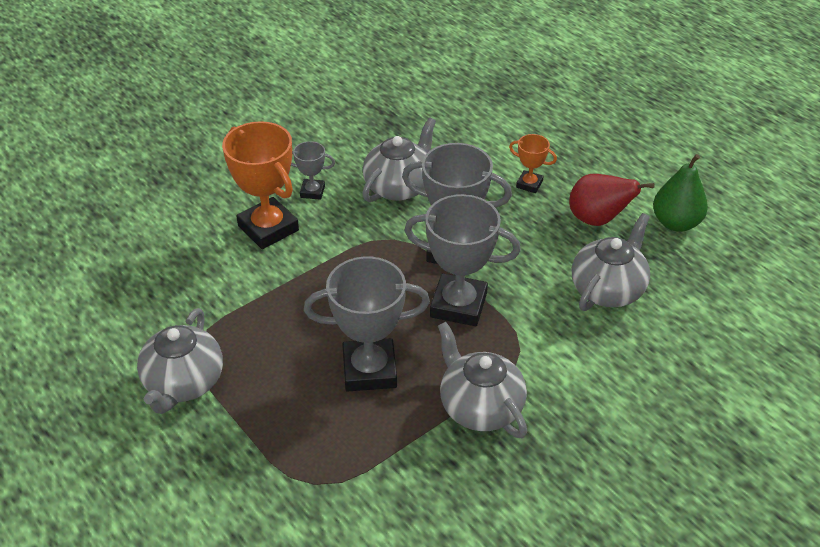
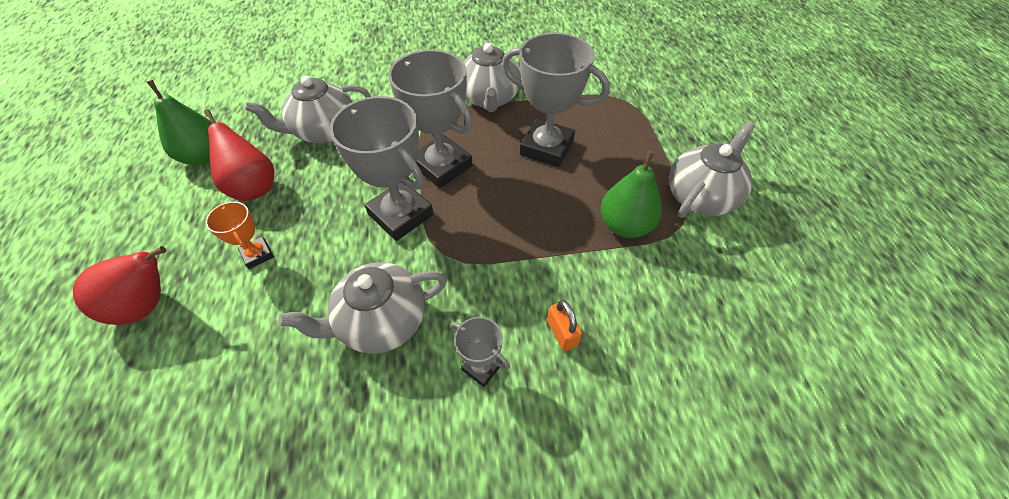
camera: 150 degrees left, 10 degrees up
orange trophy [222,121,299,249] -> orange padlock [547,299,582,351]
none -> red pear [73,246,166,325]
none -> green pear [601,151,662,238]

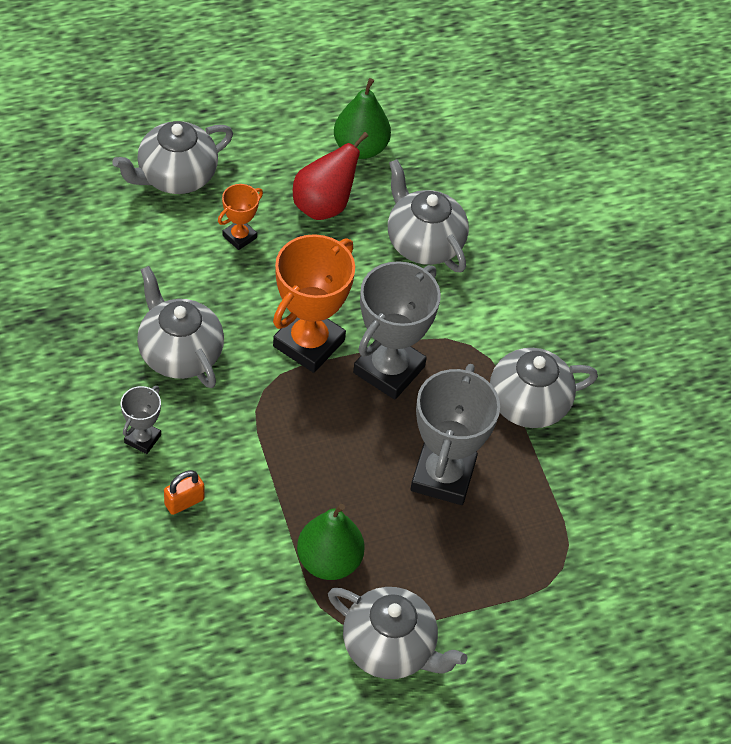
camera: 75 degrees right, 0 degrees up
red pear [73,246,166,325] -> grey teapot [112,121,233,194]
grey trophy [330,96,434,241] -> orange trophy [273,234,355,373]

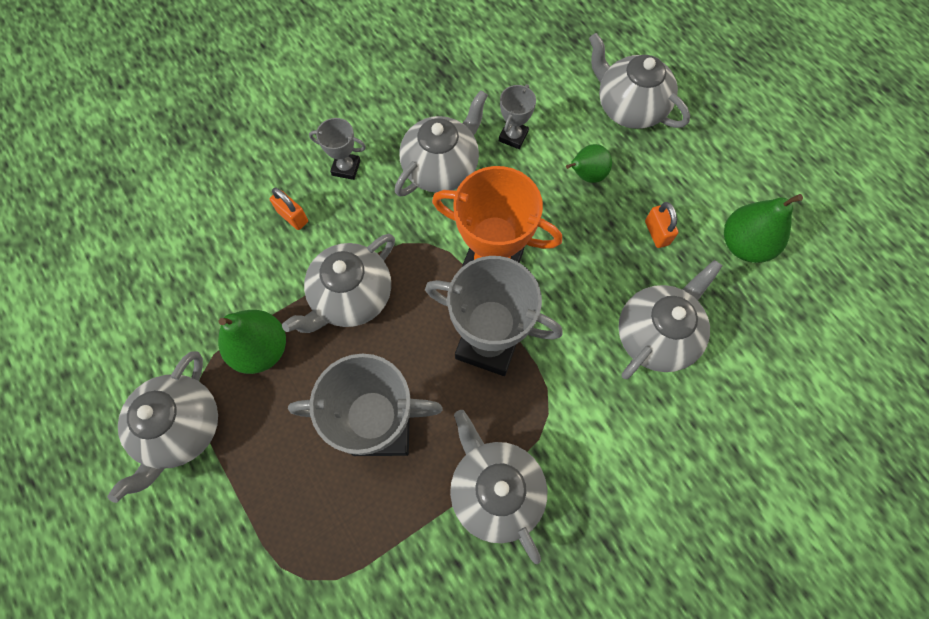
camera: 80 degrees right, 15 degrees up
orange trophy [218,184,263,250] -> green pear [566,144,612,183]
red pear [293,132,368,220] -> orange padlock [645,202,678,248]
none -> grey teapot [282,234,395,333]
none -> grey trophy [499,84,536,149]

